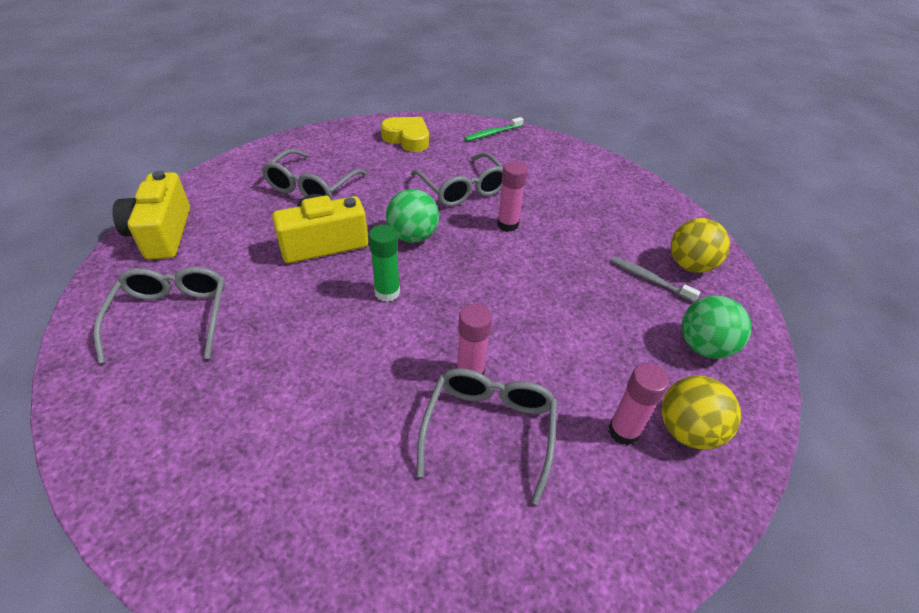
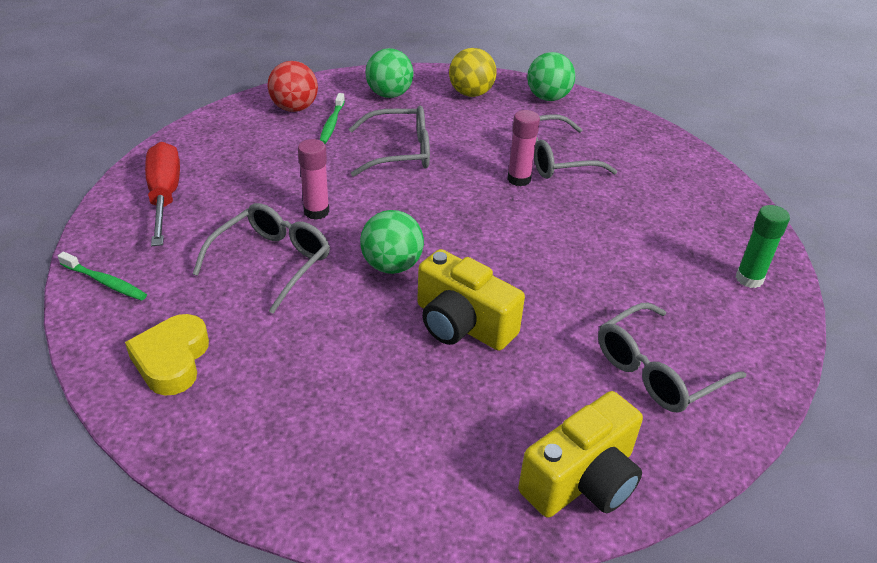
camera: 120 degrees left, 5 degrees down
grey glasses [262,149,367,199] -> grey glasses moved to [349,106,430,177]
green glue stick [368,225,400,302] -> green glue stick moved to [736,205,790,288]
pink glue stick [608,363,669,445] -> none
grey toothbrush [610,256,700,302] -> green toothbrush [320,93,345,144]
yellow ball [671,218,730,273] -> red ball [268,61,318,112]
none -> red screwdriver [145,142,180,246]
none -> green ball [527,52,575,101]

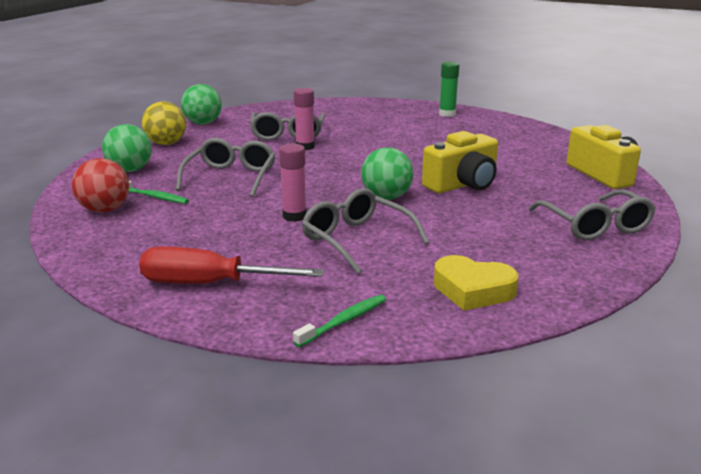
camera: 70 degrees left, 15 degrees down
grey glasses [598,303,746,413] -> grey glasses moved to [529,189,656,240]

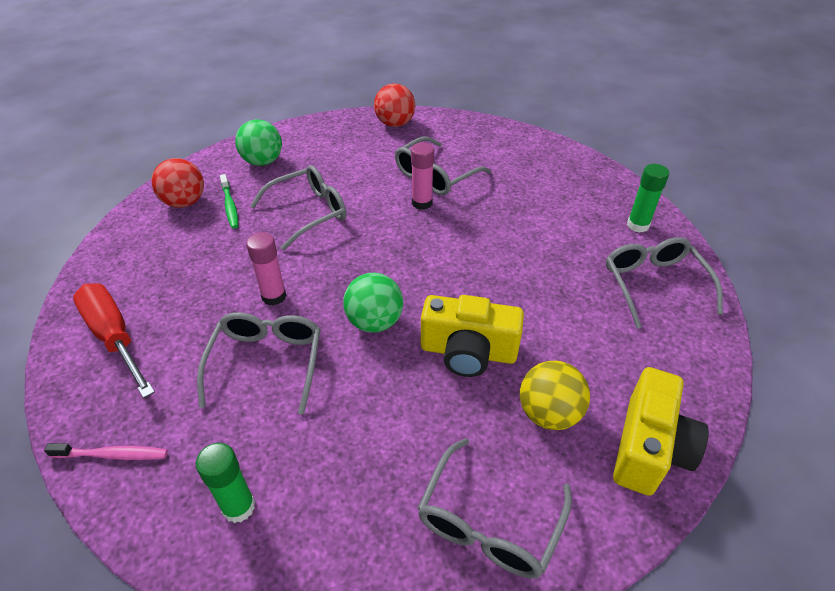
camera: 45 degrees right, 20 degrees up
yellow ball [142,101,186,145] -> yellow ball moved to [520,361,590,430]
green ball [181,84,222,125] -> red ball [374,83,415,127]
green toothbrush [293,295,386,347] -> pink toothbrush [44,443,168,460]
yellow heart [434,255,519,310] -> green glue stick [196,443,255,523]
none -> grey glasses [606,237,723,329]

